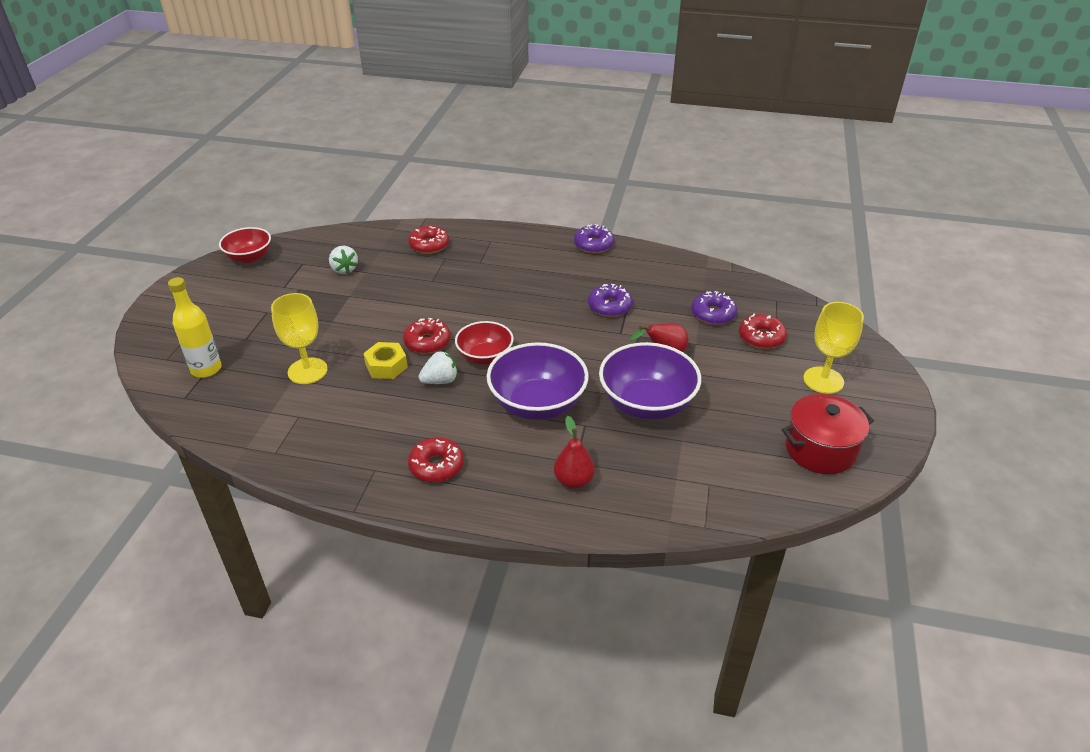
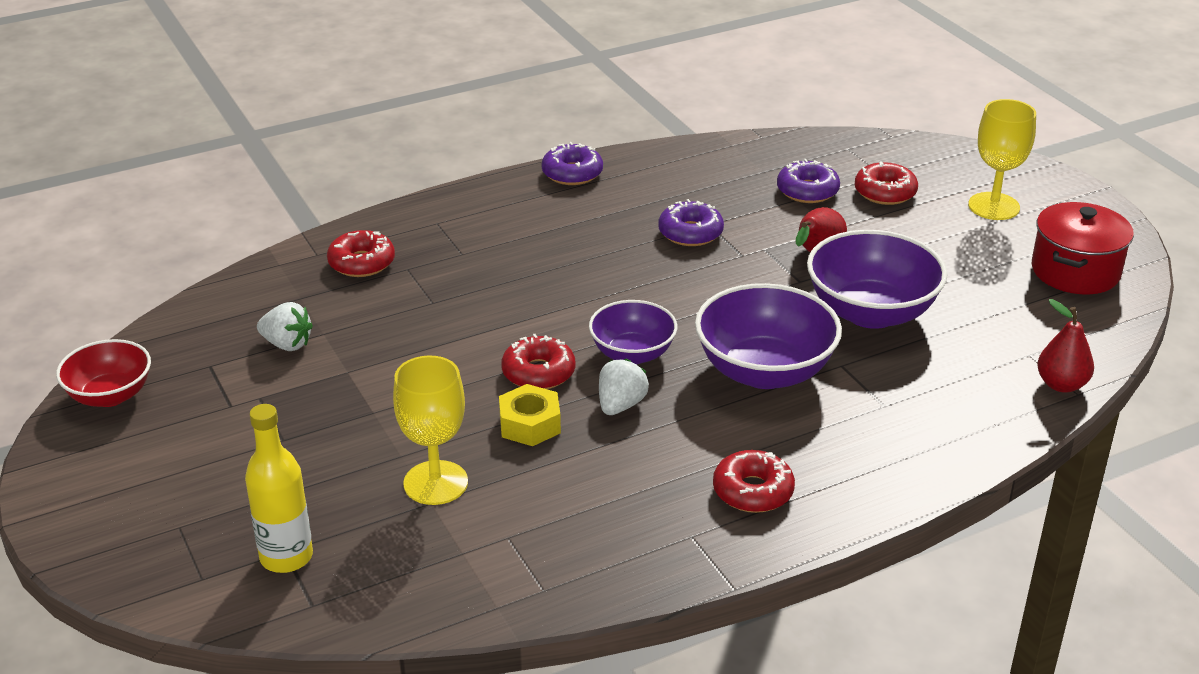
camera: 40 degrees left, 5 degrees down
red bowl [455,321,514,365] -> purple bowl [589,300,678,364]
red pear [554,416,595,489] -> red pear moved to [1037,299,1094,393]

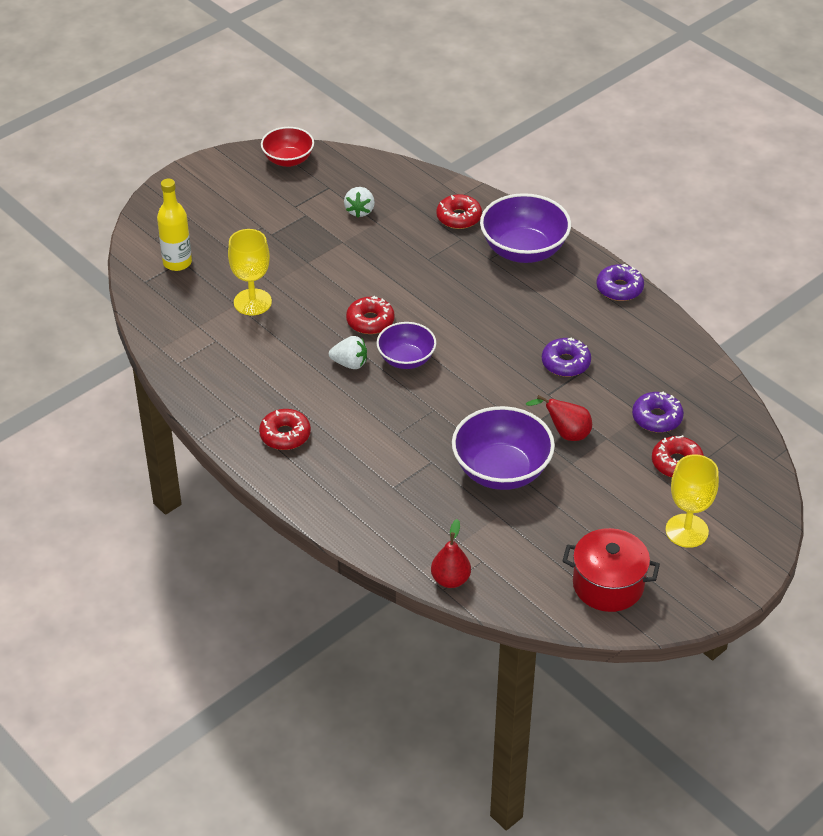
camera: 75 degrees right, 10 degrees up
yellow nut [499,384,561,446] -> none
purple bowl [695,283,842,389] -> purple bowl moved to [480,193,571,263]

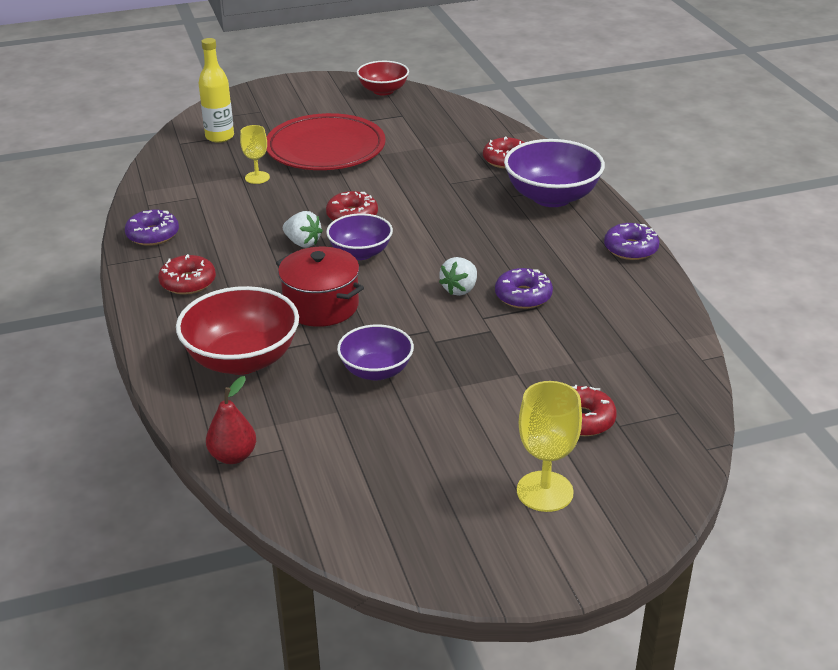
camera: 25 degrees right, 10 degrees down
yellow goblet [228,229,272,315] -> yellow goblet [240,125,270,184], size x0.63
white strawberry [344,187,375,217] -> white strawberry moved to [439,257,477,296]
purple bowl [452,406,555,490] -> purple bowl [337,324,414,381], size x0.62
red pear [526,395,592,441] -> none
red pot [562,528,660,612] -> red pot moved to [276,247,364,327]
purple donut [632,392,684,432] -> purple donut moved to [125,210,179,246]
none -> red bowl [176,286,299,375]
none -> red plate [266,113,386,170]

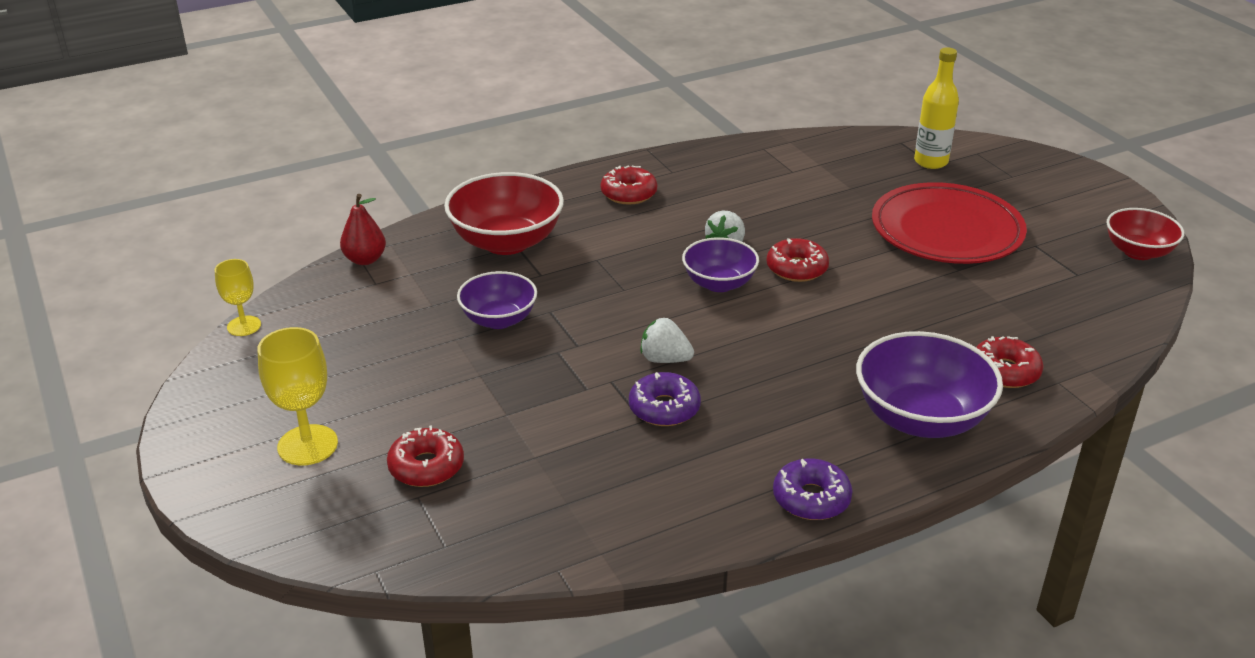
camera: 80 degrees right, 0 degrees up
purple donut [125,210,179,246] -> none
yellow goblet [240,125,270,184] -> yellow goblet moved to [215,259,261,336]
red pot [276,247,364,327] -> none

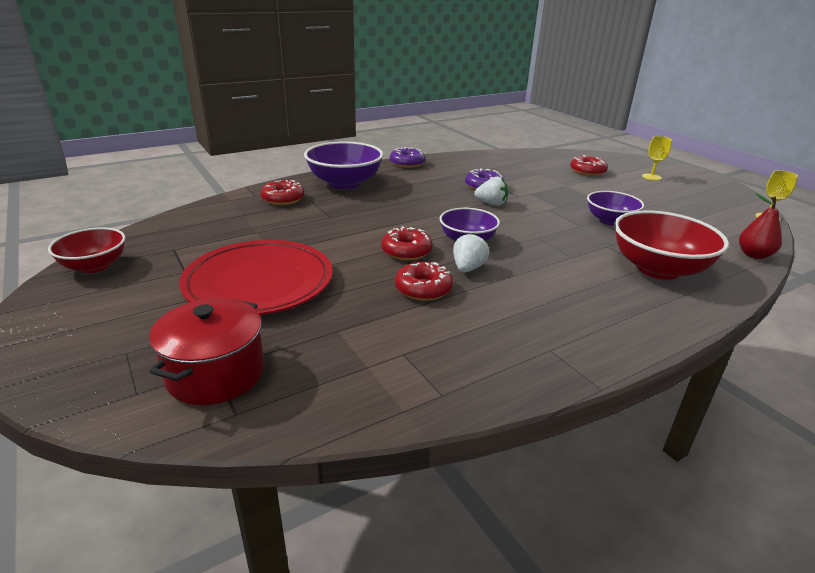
camera: 175 degrees right, 5 degrees down
yellow goblet [257,327,338,465] -> yellow goblet [642,136,672,180], size x0.63
red donut [601,165,657,205] -> red donut moved to [395,262,453,301]
yellow bottle [914,47,959,169] -> red pot [149,298,264,405]

